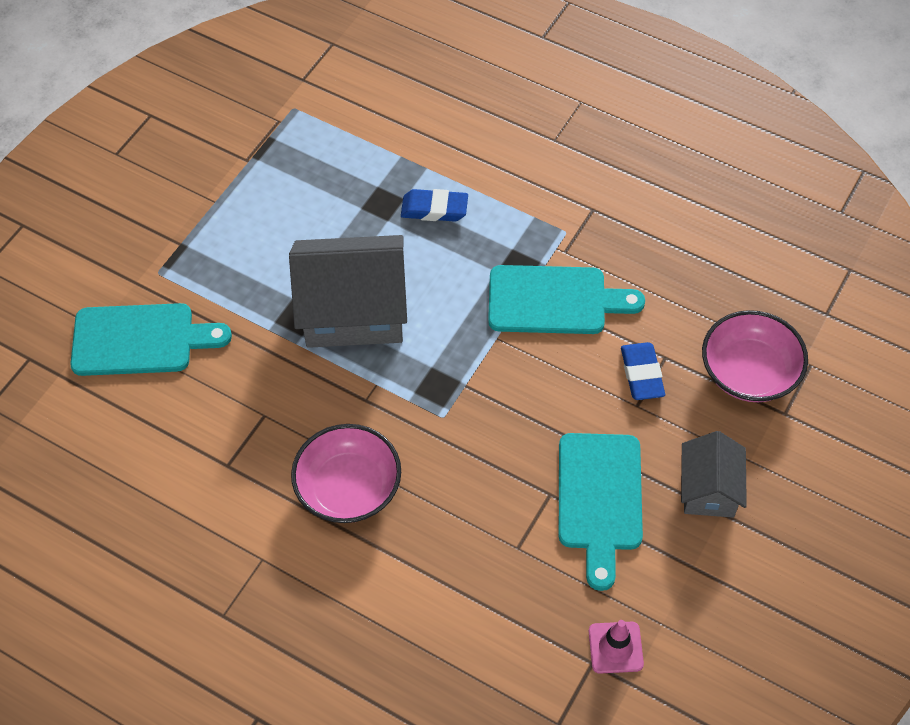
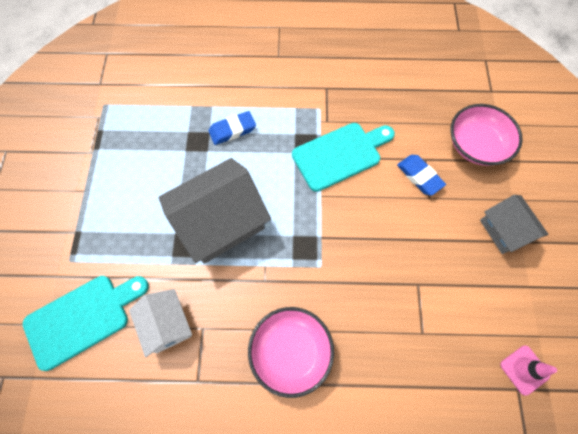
camera: 30 degrees left, 10 degrees up
turquoise cutting board [559,433,643,591] -> none
none -> white house [129,289,192,357]

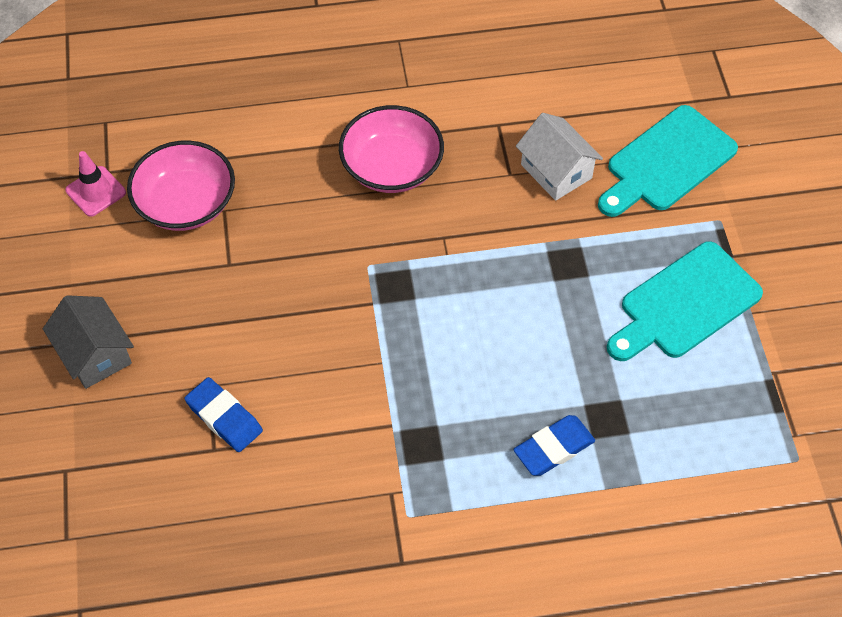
camera: 170 degrees right, 10 degrees down
grey house [159,158,271,264] -> none
turquoise cutting board [292,123,395,192] -> turquoise cutting board moved to [607,241,763,361]
pink bowl [451,104,523,166] -> pink bowl moved to [127,140,235,231]

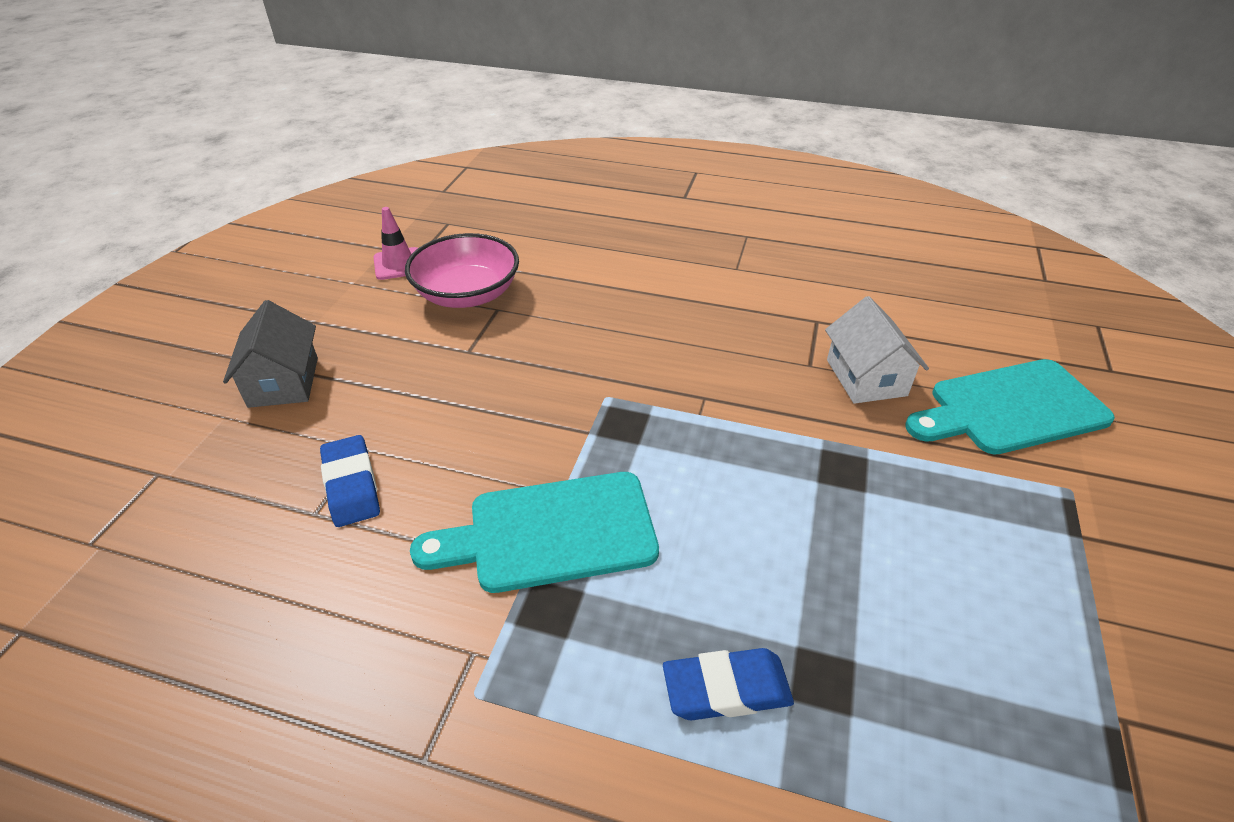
camera: 25 degrees right, 15 degrees down
pink bowl [339,105,444,193] -> none
turquoise cutting board [607,241,763,361] -> turquoise cutting board moved to [410,472,659,593]

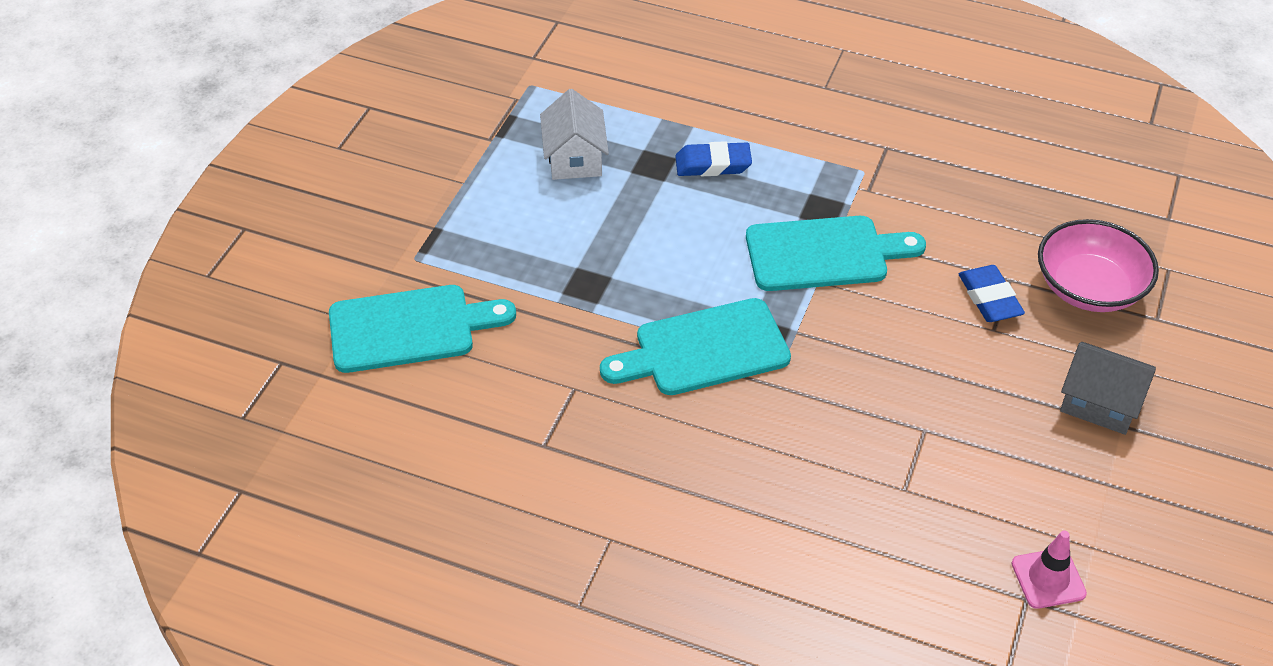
camera: 175 degrees left, 5 degrees up
grey house [223,300,318,408] -> grey house turned 60 degrees counterclockwise [1060,342,1156,435]
pink bowl [405,233,519,308] -> pink bowl moved to [1038,219,1159,312]
white house [825,296,929,404] -> white house moved to [540,89,609,180]
none -> turquoise cutting board [600,298,791,395]

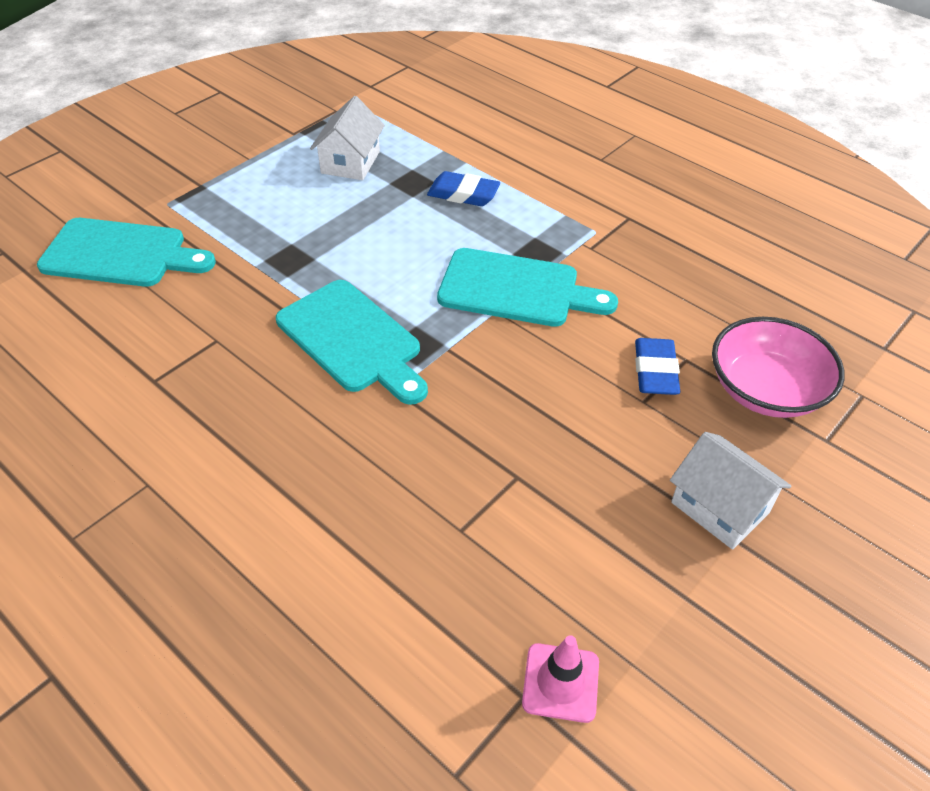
camera: 20 degrees right, 0 degrees up
turquoise cutting board [600,298,791,395] -> turquoise cutting board turned 135 degrees counterclockwise [276,280,428,405]
grey house [1060,342,1156,435] -> white house [670,432,791,550]

